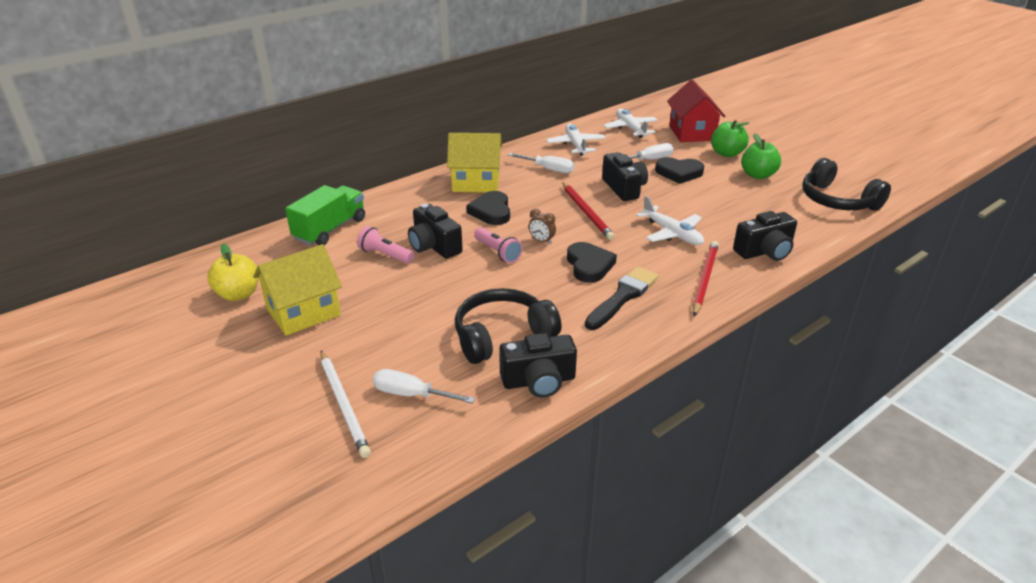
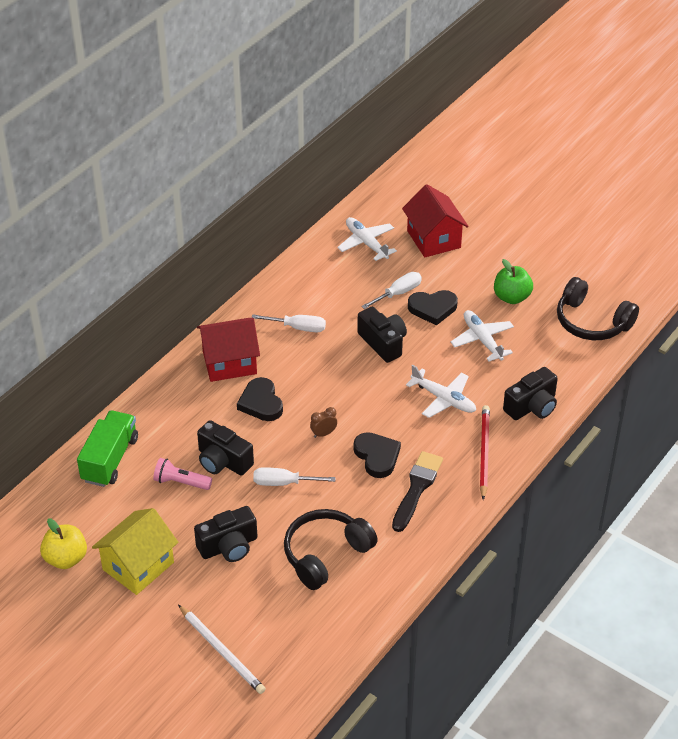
camera: 15 degrees left, 10 degrees up
white screwdriver [373,369,475,404] -> white screwdriver moved to [253,467,336,486]
yellow house [447,133,502,192] -> red house [197,318,260,382]
pink flashlight [474,227,523,263] -> none
black camera [499,333,577,398] -> black camera moved to [194,506,258,562]
brown clock [529,209,556,244] -> brown clock turned 135 degrees clockwise [310,407,337,438]
white plane [546,123,605,156] -> white plane moved to [451,310,514,362]
red pencil [562,182,615,240] -> none
green apple [711,120,749,157] -> none

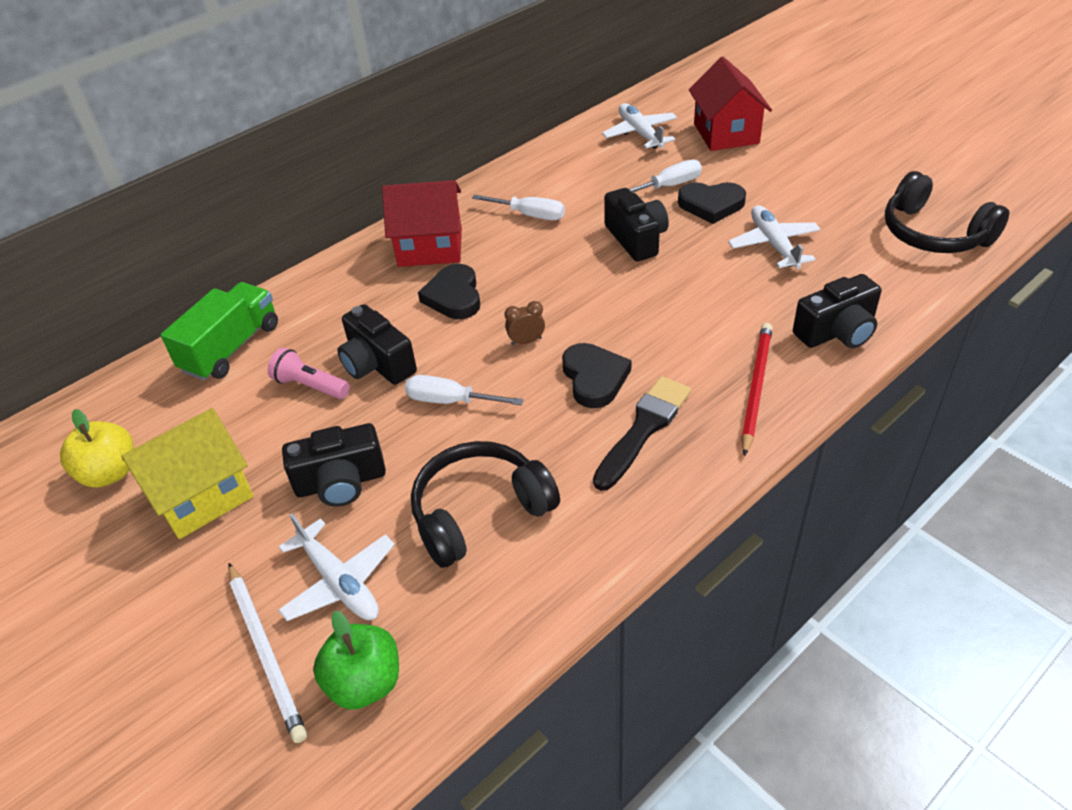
camera: 15 degrees right, 0 degrees up
white plane [406,365,476,418] -> white plane moved to [278,513,395,621]
green apple [494,259,533,304] -> green apple moved to [313,611,399,710]

